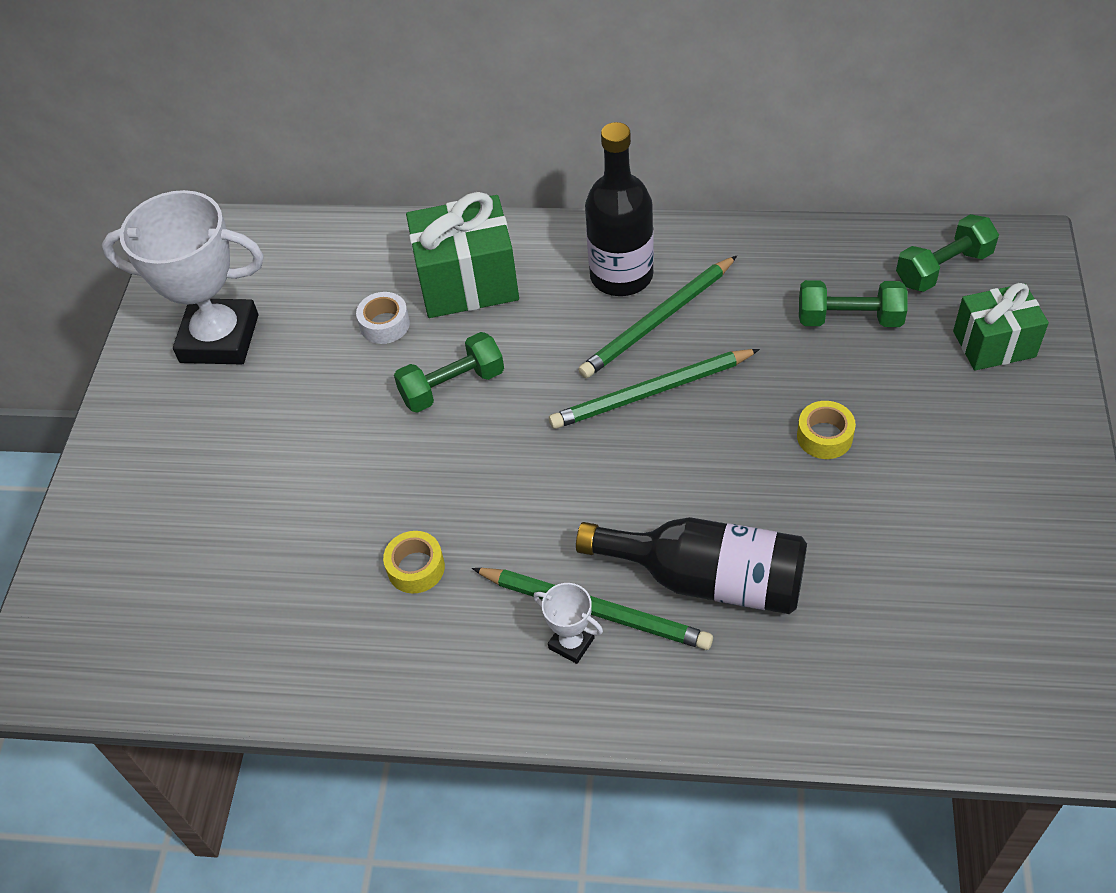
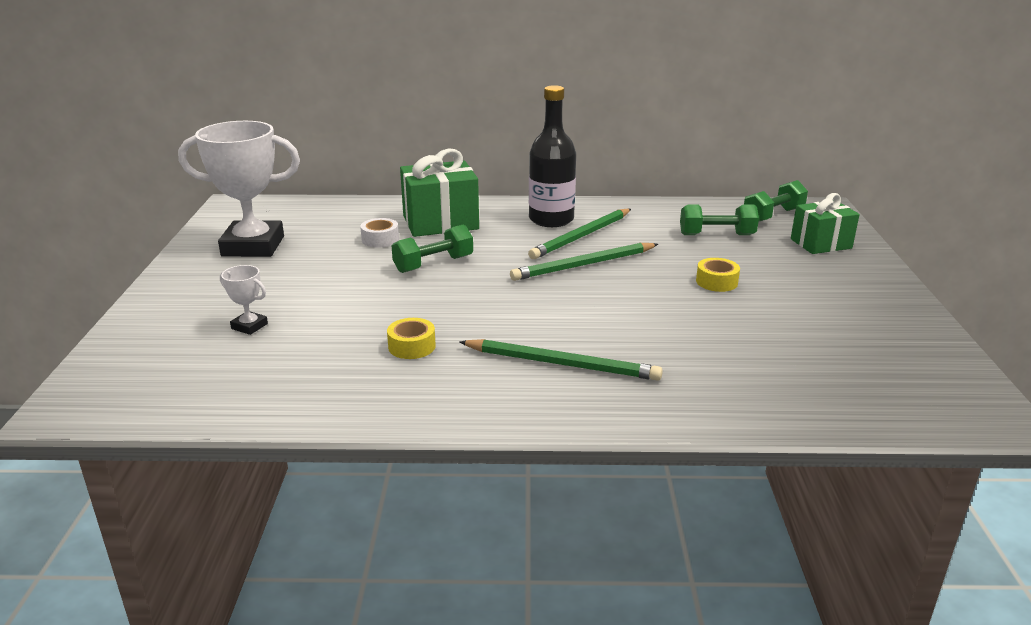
camera: 10 degrees left, 25 degrees down
white trophy [533,583,603,664] -> white trophy moved to [220,265,268,335]
black bottle [576,517,807,614] -> none

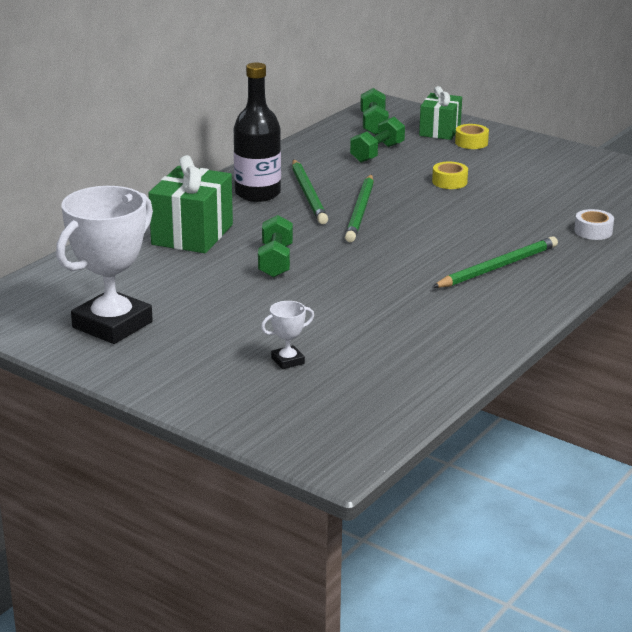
camera: 55 degrees left, 0 degrees up
white tape [360,218,399,248] -> white tape moved to [574,209,614,240]
yellow tape [387,318,436,359] -> yellow tape moved to [455,124,489,149]

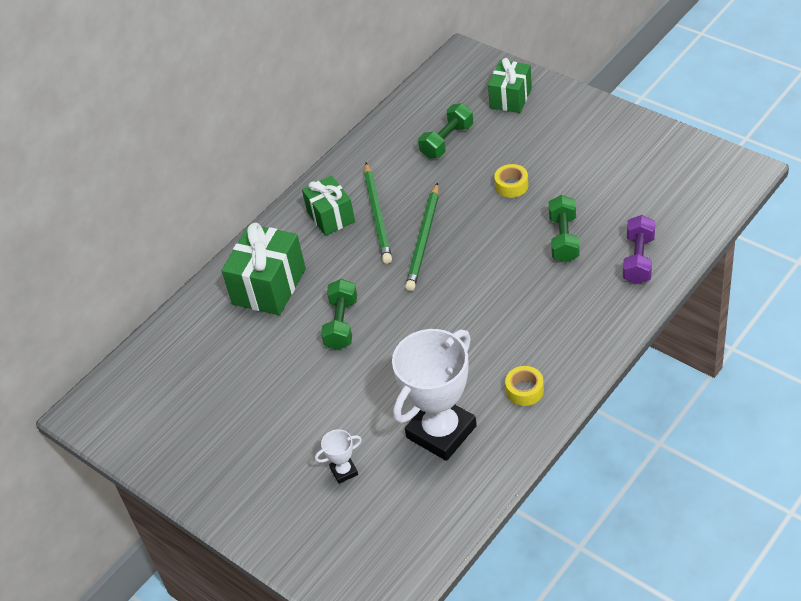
camera: 10 degrees right, 20 degrees up
white trophy [56,186,153,344] -> white trophy moved to [392,329,477,461]
black bottle [234,62,281,202] -> green gift [302,175,355,236]
green dumbbell [360,88,389,135] -> green dumbbell moved to [548,195,580,262]
green pencil [432,237,558,288] -> none
yellow tape [455,124,489,149] -> yellow tape moved to [505,366,544,406]
white tape [574,209,614,240] -> purple dumbbell [623,215,655,284]

